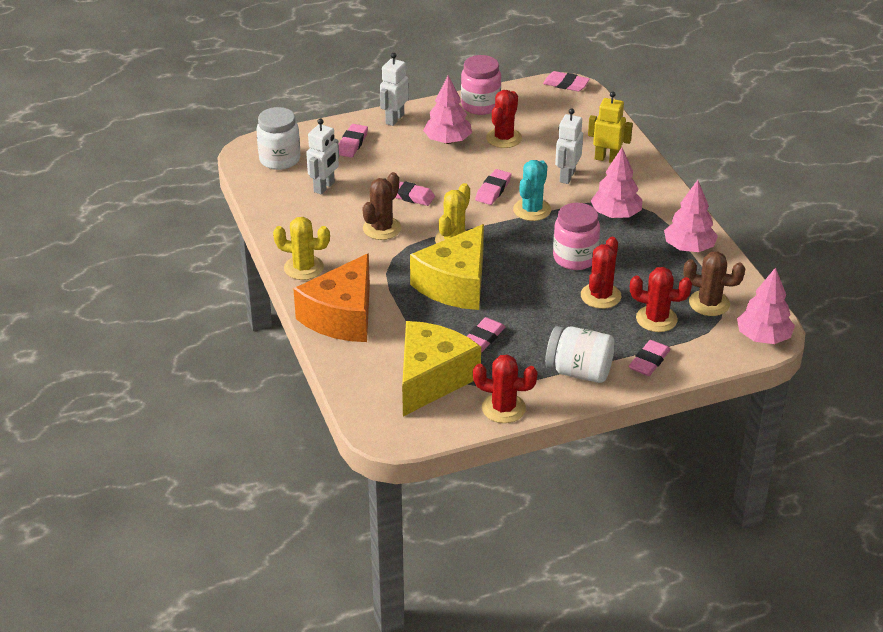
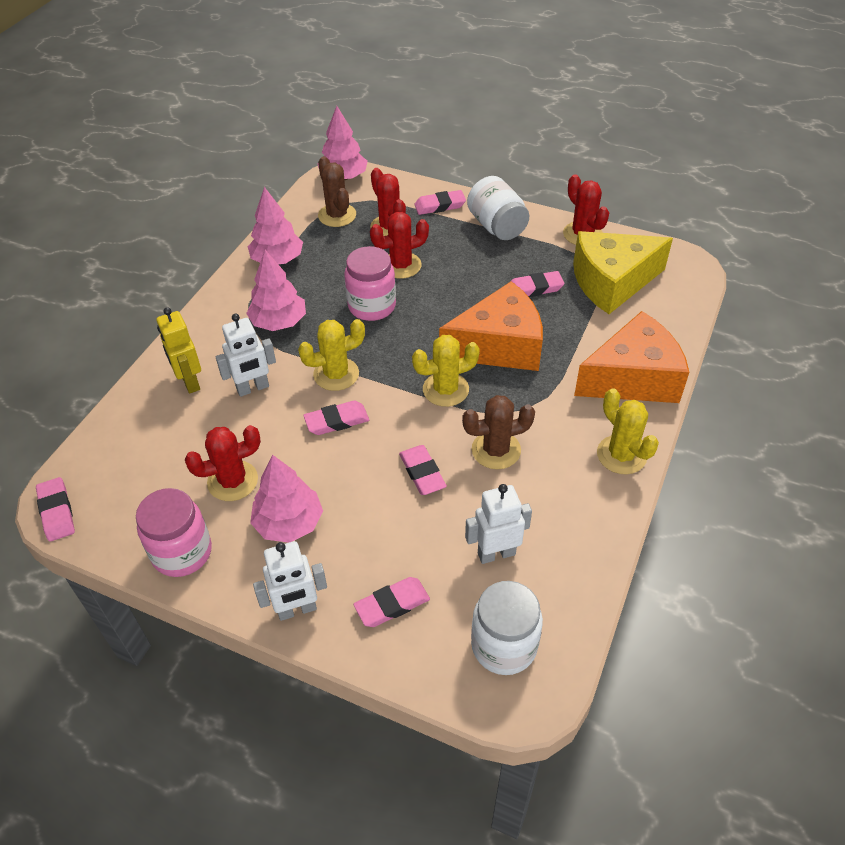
camera: 135 degrees left, 10 degrees up
yellow cheese [410,224,484,310] -> orange cheese [439,281,543,371]
turquoise cactus [513,160,551,221] -> yellow cactus [298,319,365,391]

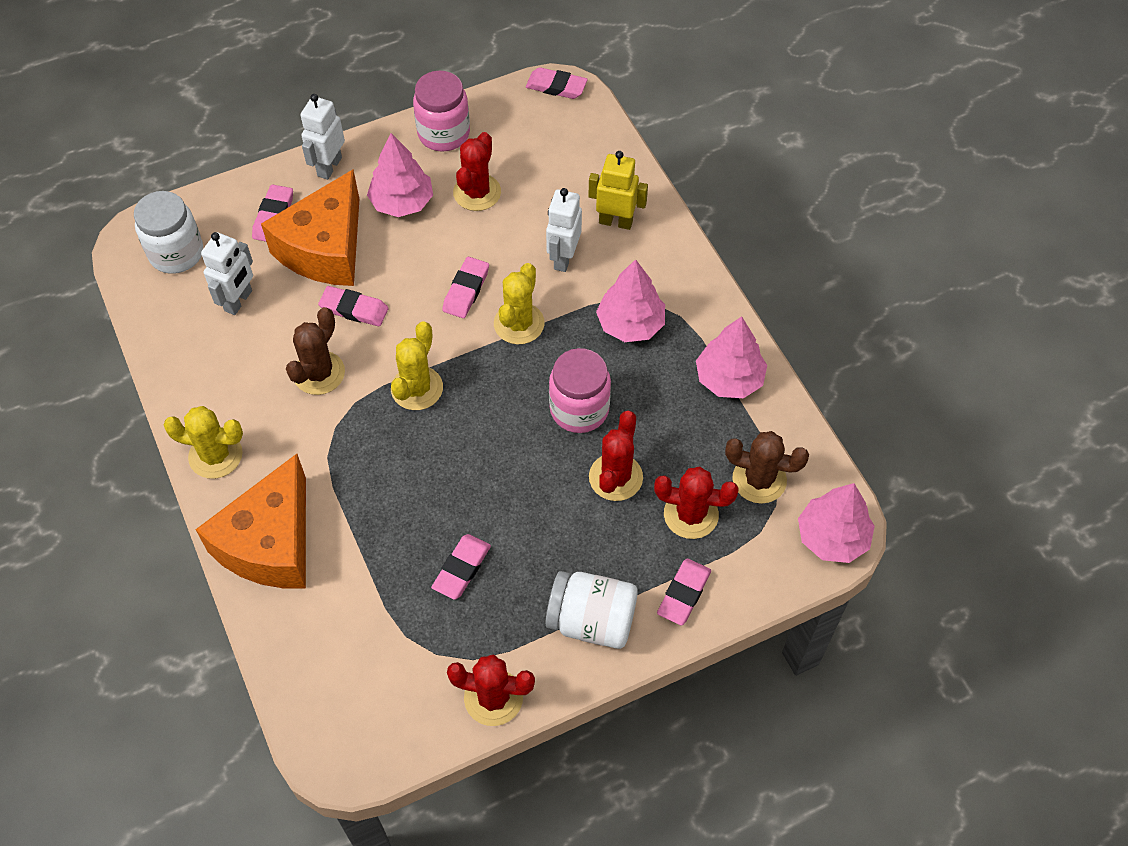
camera: 130 degrees right, 10 degrees up
orange cheese [439,281,543,371] -> orange cheese moved to [261,170,359,286]
yellow cheese [573,231,673,314] -> none

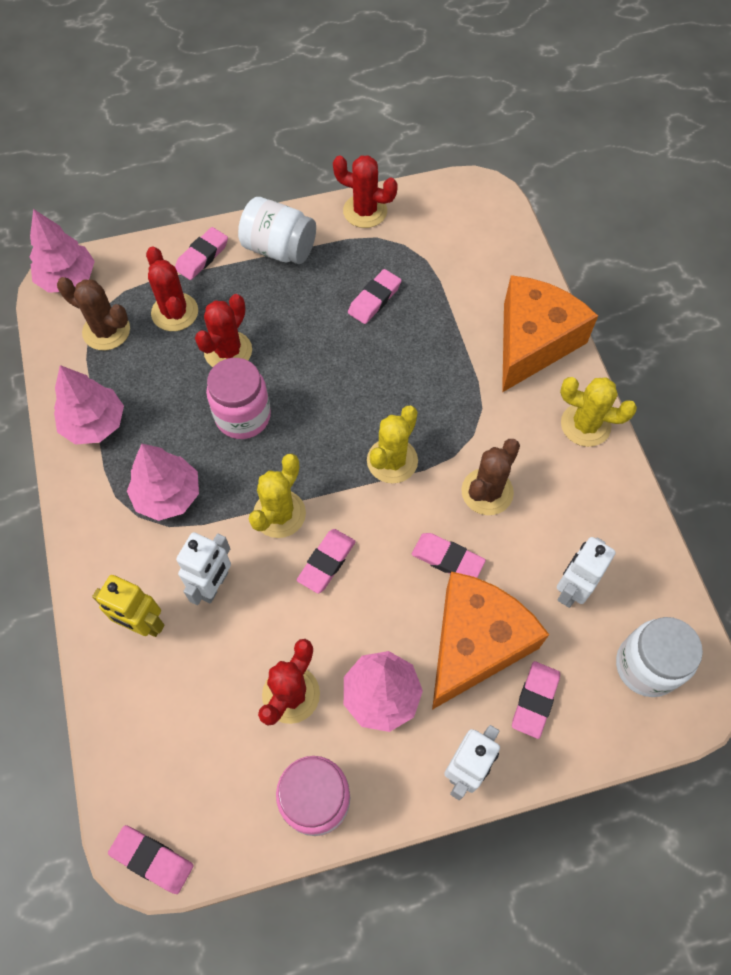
camera: 170 degrees left, 5 degrees up
red cactus [654,467,739,539] -> red cactus turned 45 degrees clockwise [146,246,198,331]

